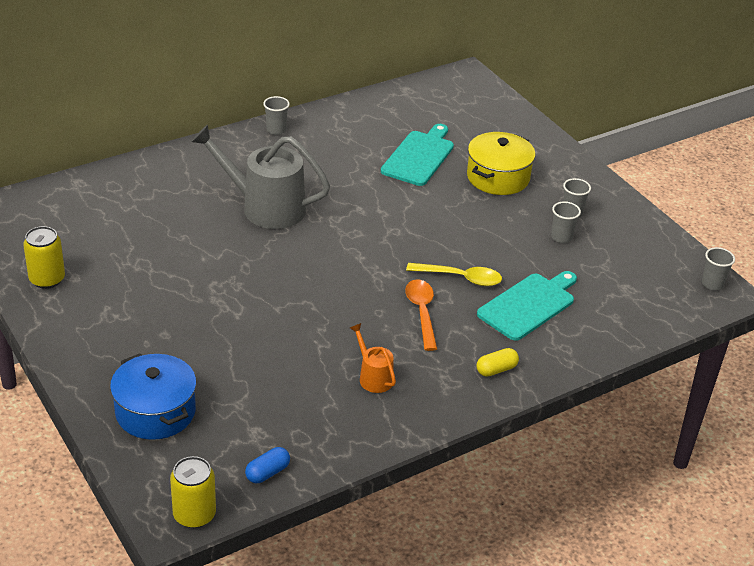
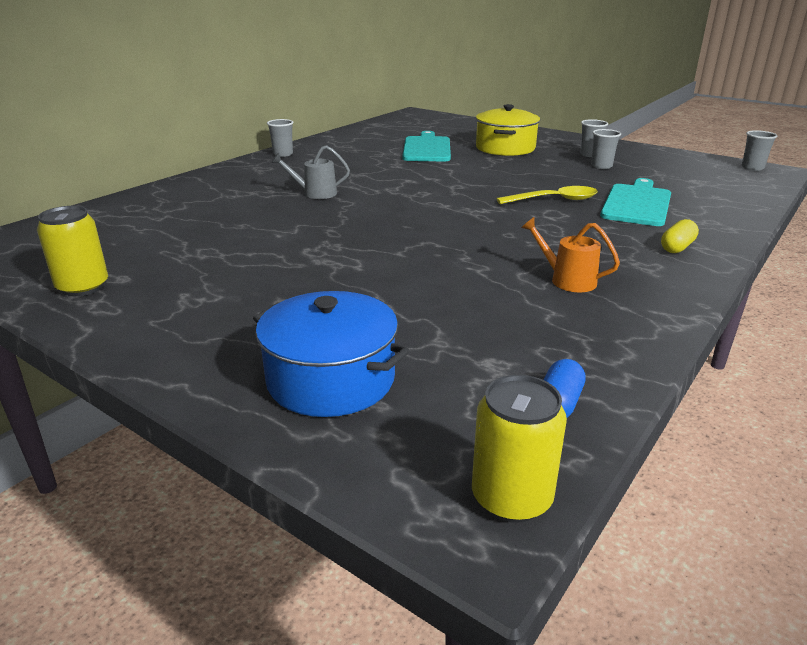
camera: 20 degrees left, 10 degrees down
grey watering can [191,125,330,229] -> grey watering can [271,145,350,199], size x0.48
orange spoon [405,279,437,351] -> none

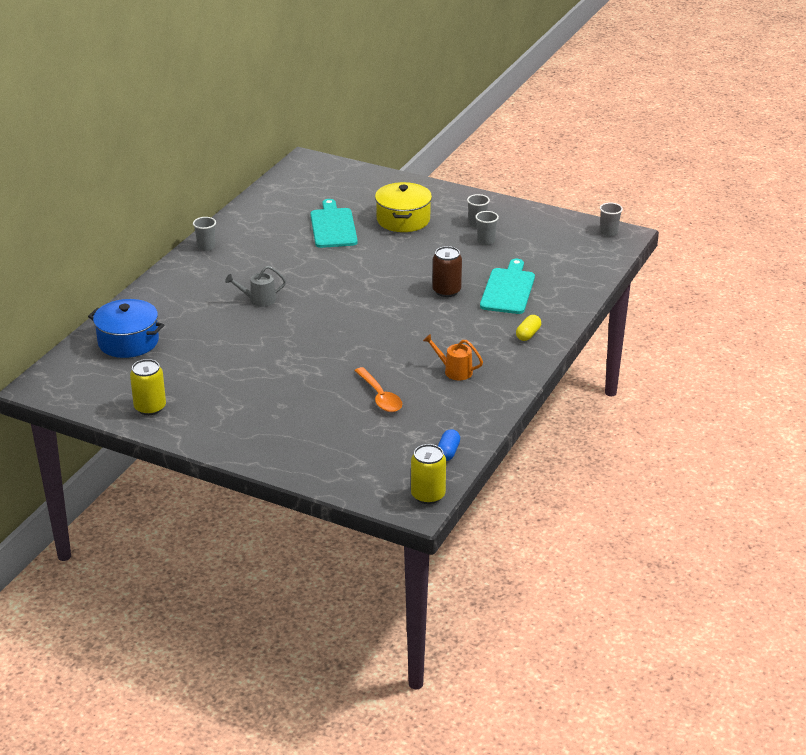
camera: 10 degrees left, 5 degrees up
blue pot [253,291,410,417] -> blue pot moved to [88,299,164,358]
yellow spoon [497,186,598,204] -> brown can [432,246,462,297]
none -> orange spoon [354,367,402,412]

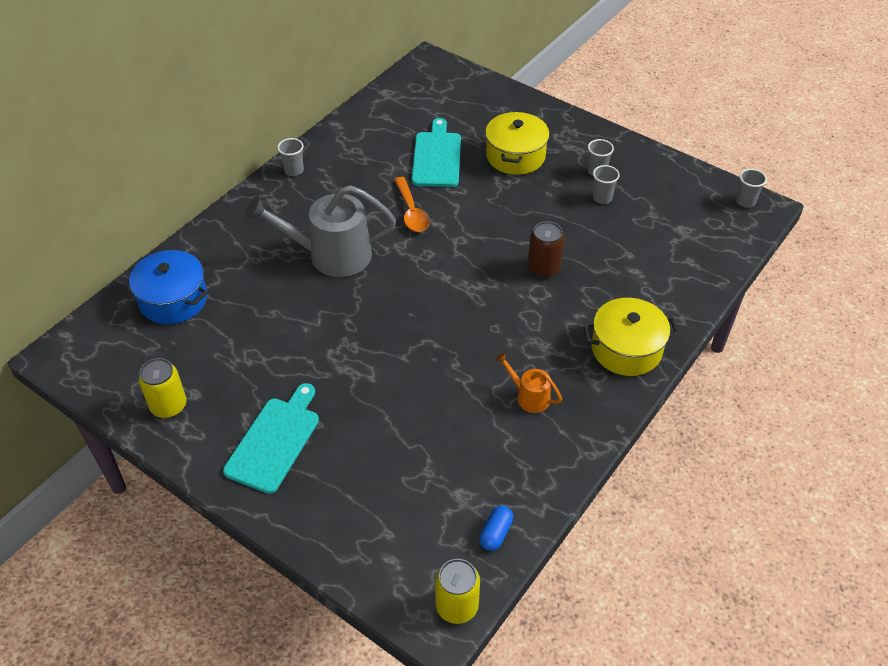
camera: 10 degrees right, 15 degrees up
grey watering can [225,266,286,307] -> grey watering can [246,185,396,277], size x2.09
orange spoon [354,367,402,412] -> orange spoon moved to [394,177,430,232]
turquoise cutting board [480,259,535,314] -> turquoise cutting board moved to [223,383,319,494]
yellow capsule [516,315,541,341] -> yellow pot [583,298,679,376]

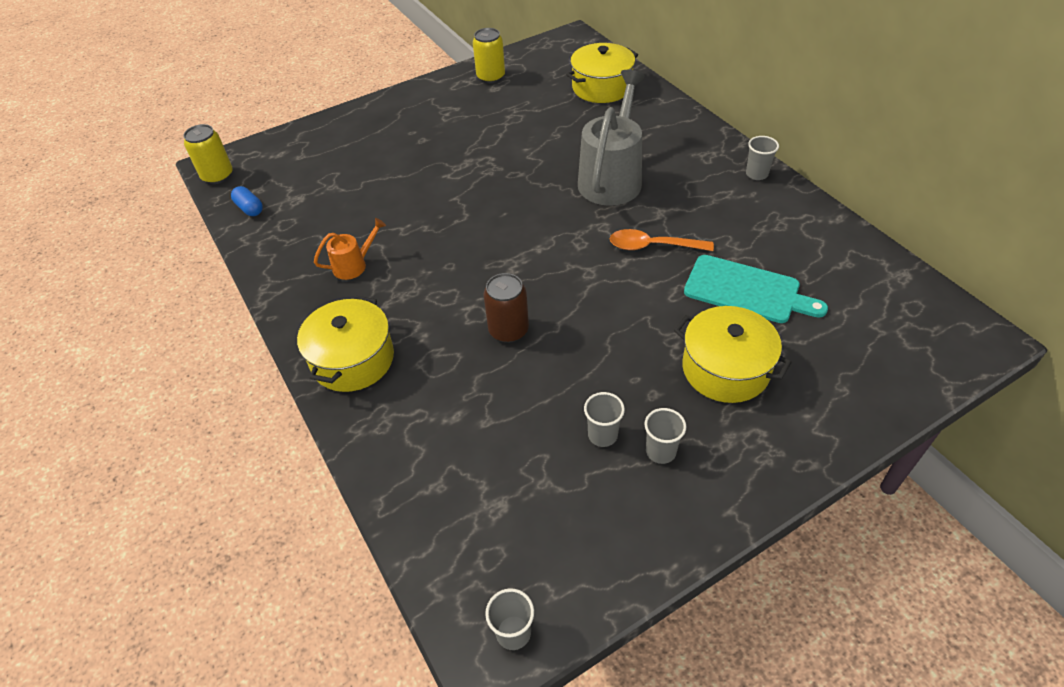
camera: 115 degrees right, 0 degrees up
blue pot [128,250,208,324] -> yellow pot [566,43,638,103]
turquoise cutting board [223,383,319,494] -> none

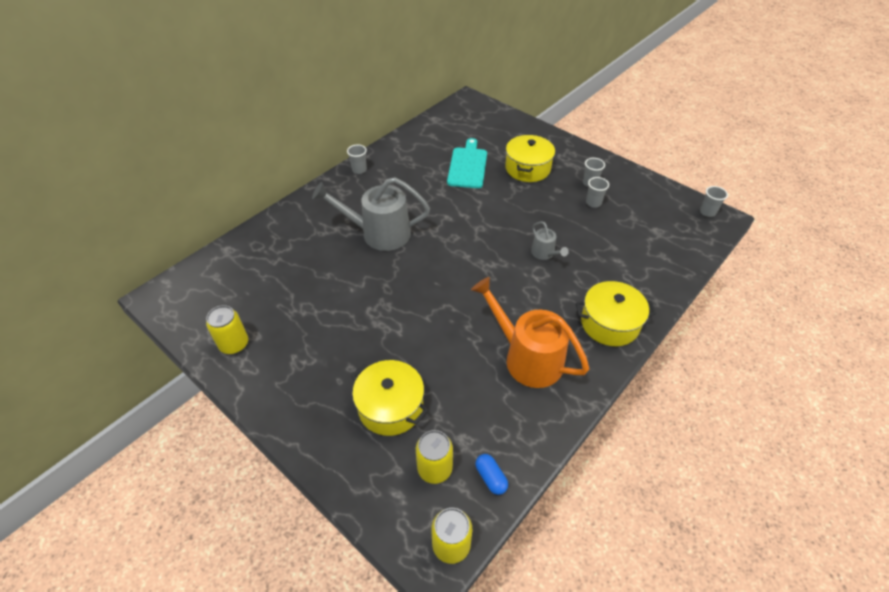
camera: 110 degrees left, 0 degrees up
blue capsule [231,186,263,216] -> blue capsule turned 60 degrees counterclockwise [475,454,508,495]
orange watering can [314,218,386,280] -> orange watering can [471,277,589,388], size x2.09
brown can [483,273,529,343] -> grey watering can [531,221,569,260]
yellow pot [566,43,638,103] -> yellow pot moved to [351,360,428,436]
orange spoon [610,229,714,251] -> none
none -> yellow can [416,430,453,484]

